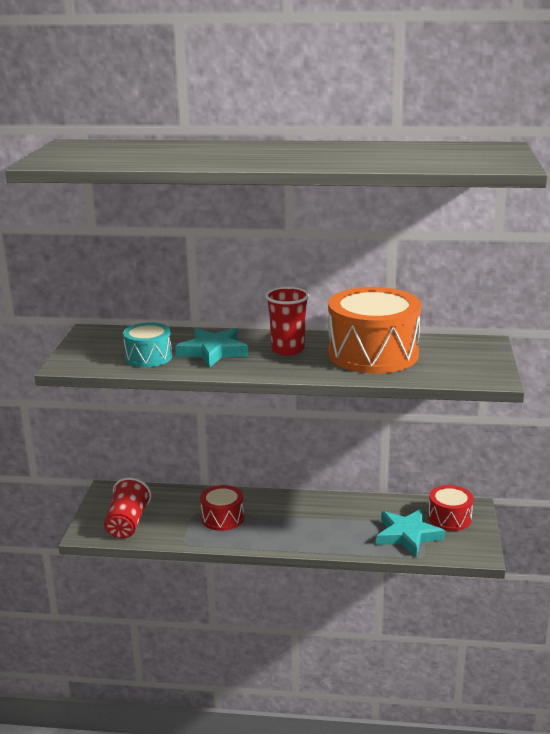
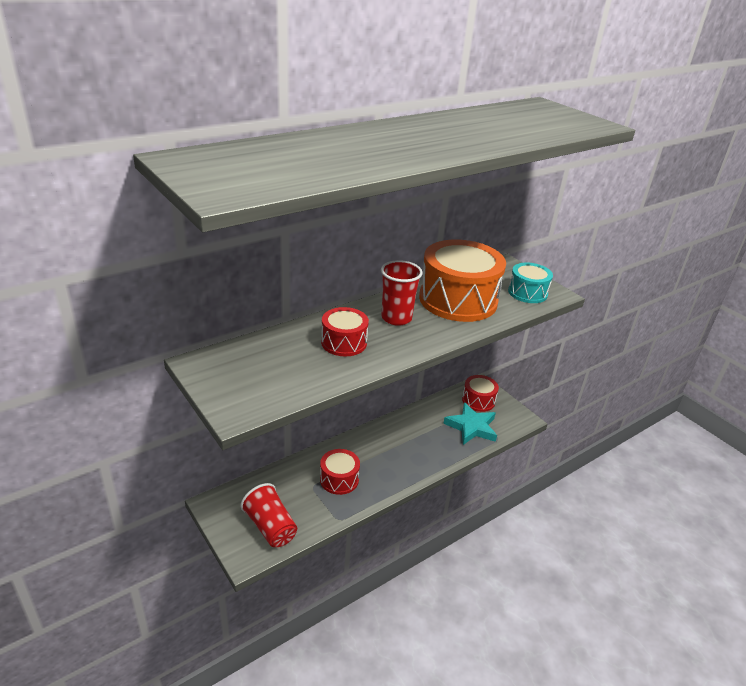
camera: 45 degrees left, 10 degrees up
turquoise drum [123,322,172,367] -> turquoise drum moved to [508,263,553,303]
turquoise star [175,328,248,368] -> red drum [321,307,369,356]

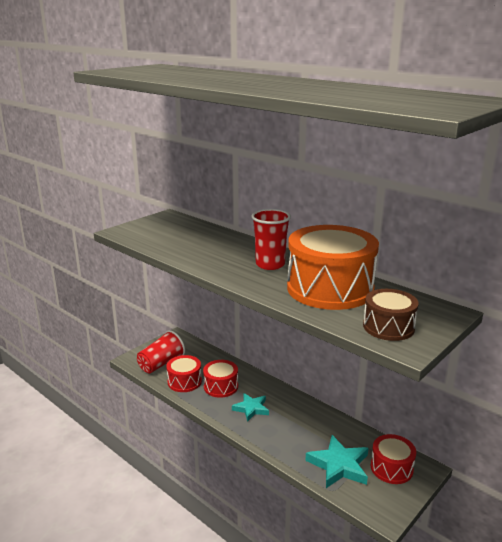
camera: 80 degrees right, 10 degrees down
red drum [321,307,369,356] -> red drum moved to [166,355,202,392]
turquoise drum [508,263,553,303] -> brown drum [363,289,419,341]
none -> turquoise star [232,393,269,422]

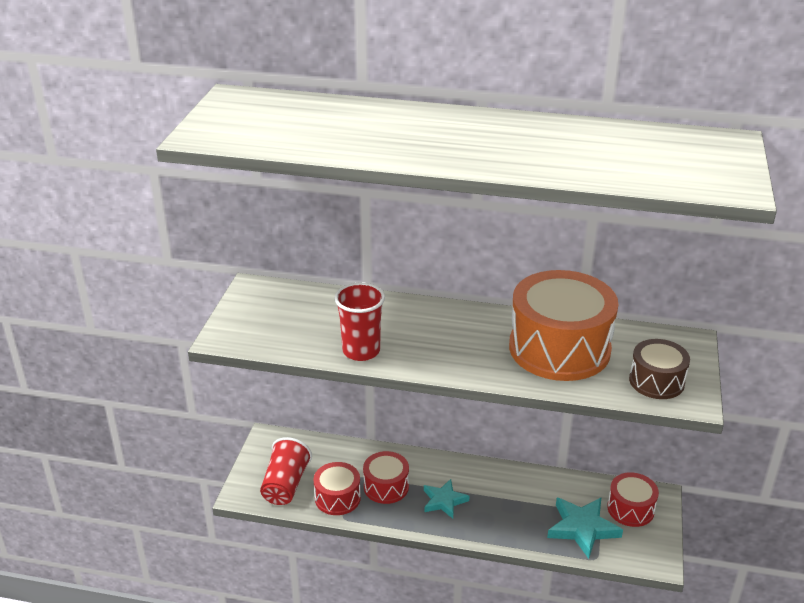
camera: 30 degrees left, 10 degrees up
red cup [251,209,291,270] -> red cup moved to [334,282,385,361]

